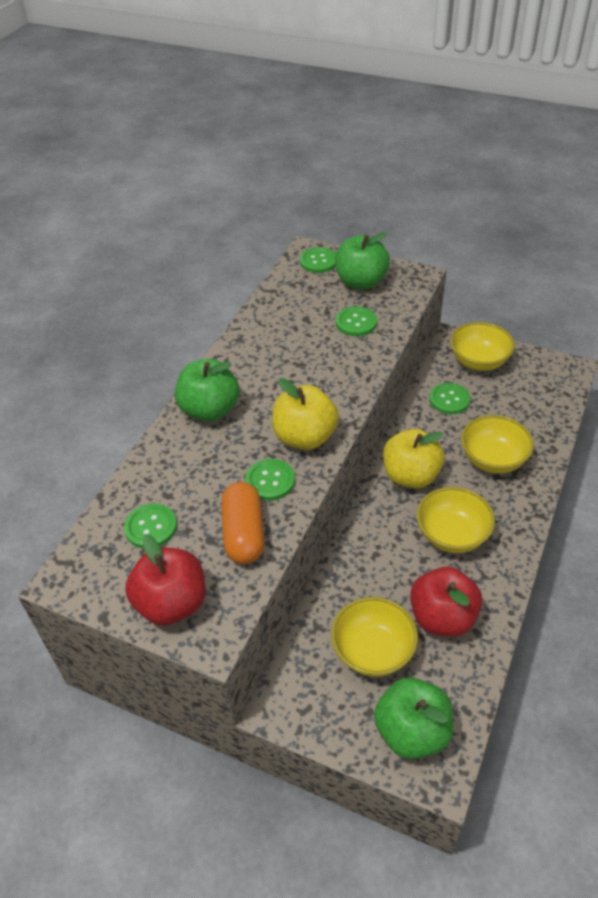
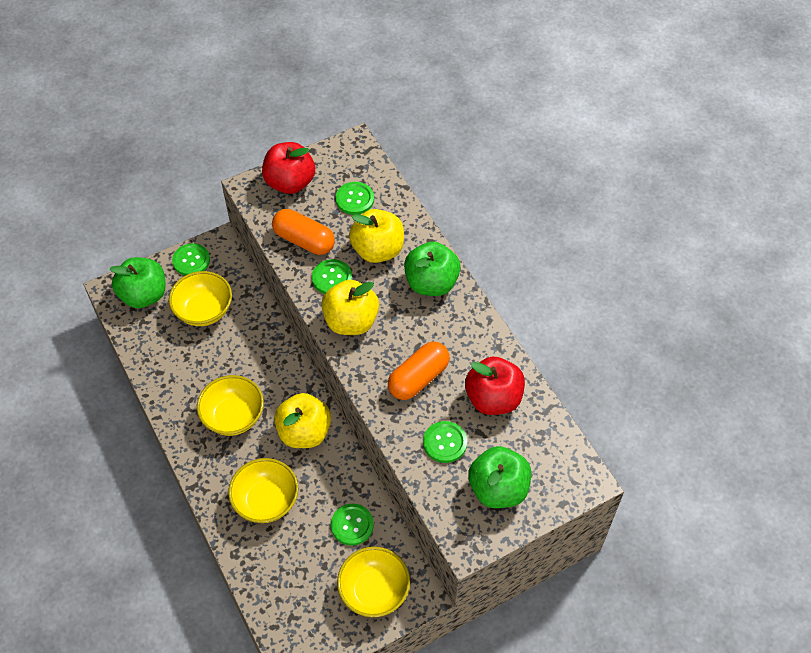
camera: 125 degrees right, 10 degrees up
green button [300,247,336,273] -> green button moved to [172,243,210,276]
red apple [410,567,482,637] -> red apple moved to [465,357,525,415]
none -> yellow apple [349,209,404,263]
none -> orange capsule [388,342,450,400]

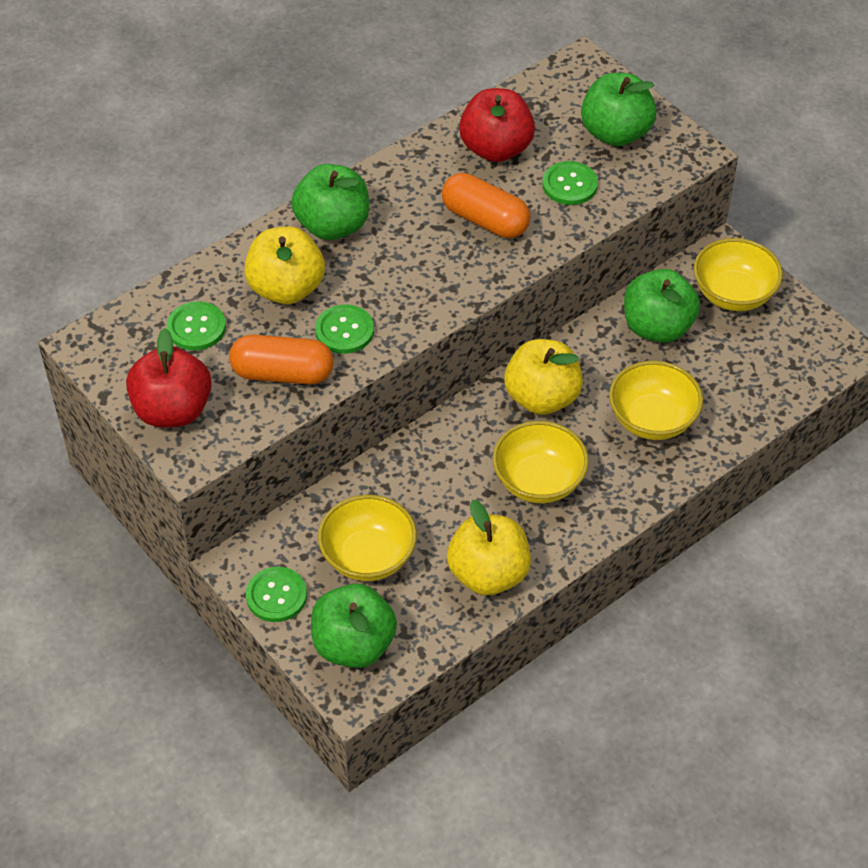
camera: 100 degrees left, 5 degrees down
orange capsule [272,209,335,255] -> orange capsule turned 75 degrees clockwise [229,335,334,385]
yellow apple [321,280,379,335] -> yellow apple moved to [447,500,531,595]
green button [331,504,374,546] -> green apple [624,269,700,343]

